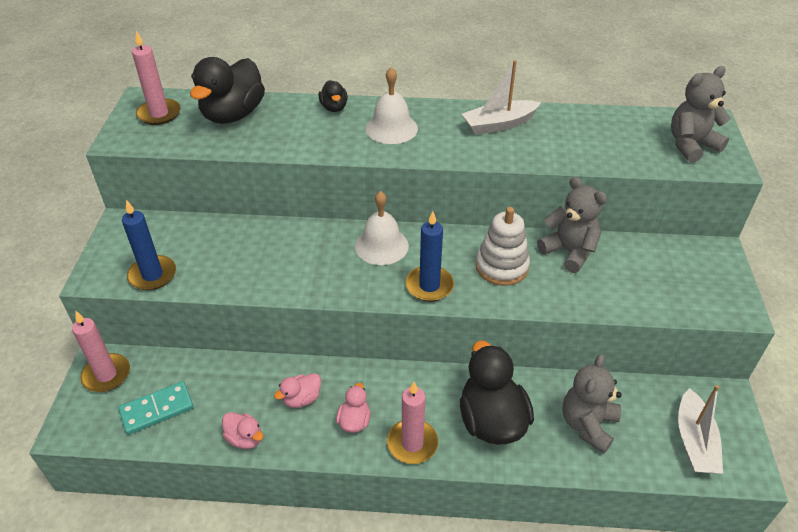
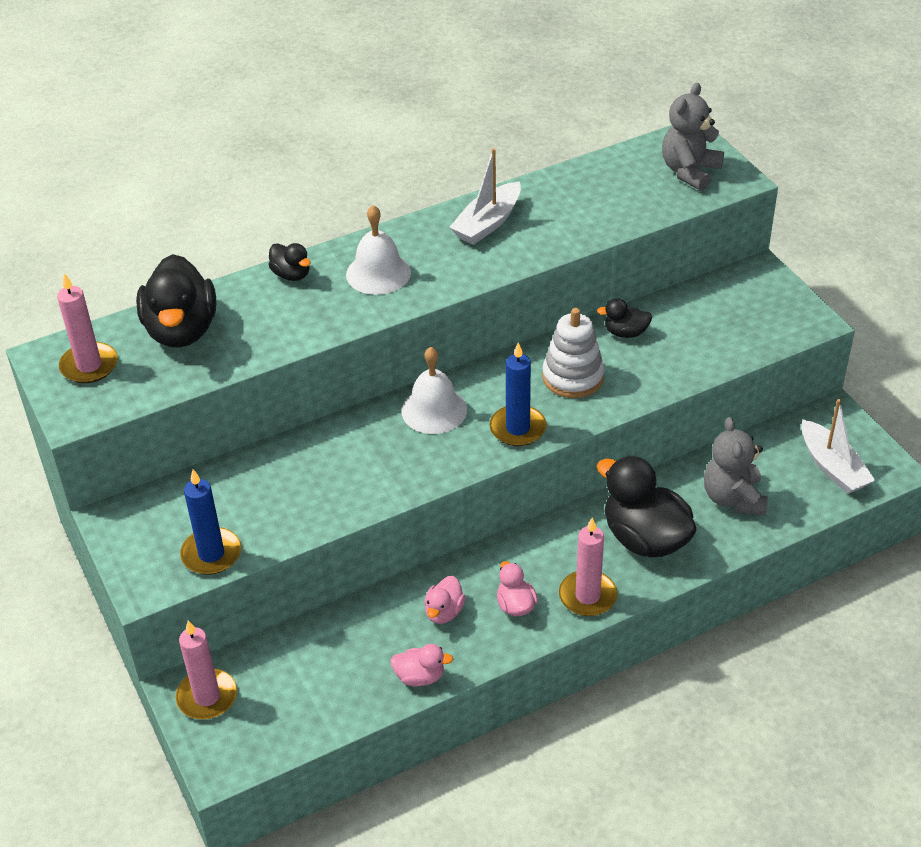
camera: 30 degrees left, 0 degrees up
turquoise domino [119,381,194,435] -> none
grey teddy bear [537,177,607,273] -> black duck [597,298,652,338]

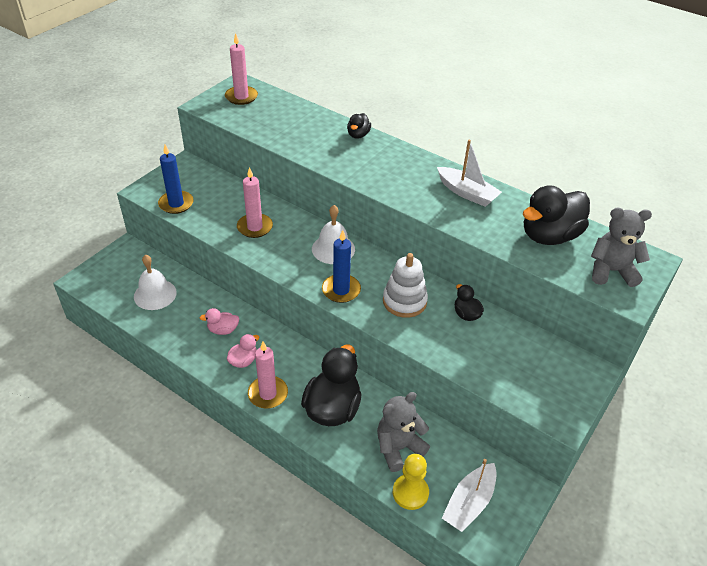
camera: 60 degrees right, 0 degrees up
black duck [136,254,216,348] -> black duck moved to [523,185,590,245]
pink candle [176,620,237,719] -> pink candle moved to [237,167,273,238]
white bell [346,205,411,295] -> white bell moved to [134,254,177,310]
pink duck [390,644,453,686] -> none
white boat [449,148,521,245] -> white boat turned 150 degrees counterclockwise [437,140,502,207]
none -> yellow pawn [393,454,429,510]

